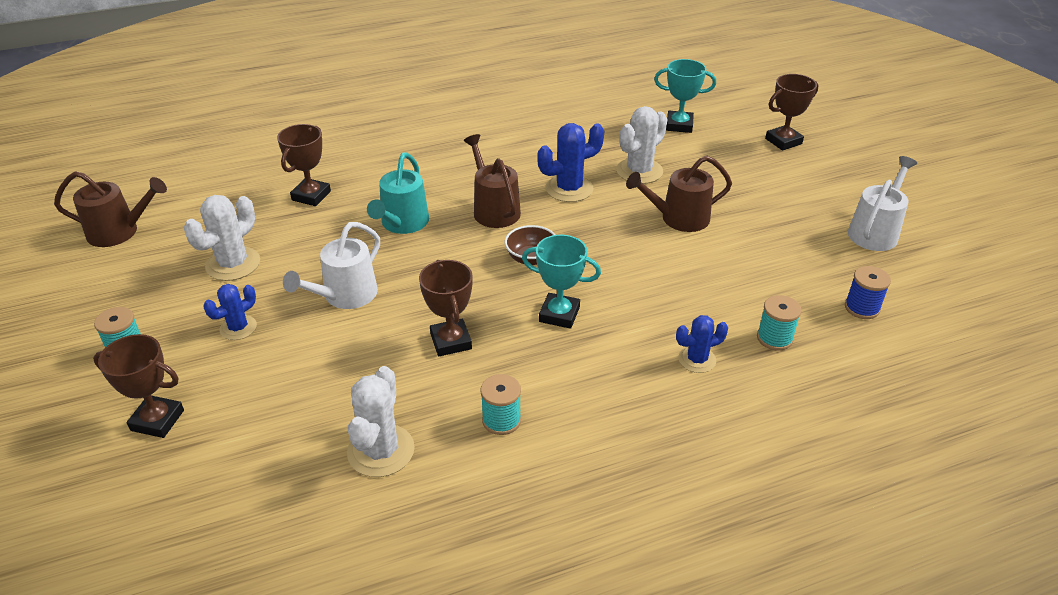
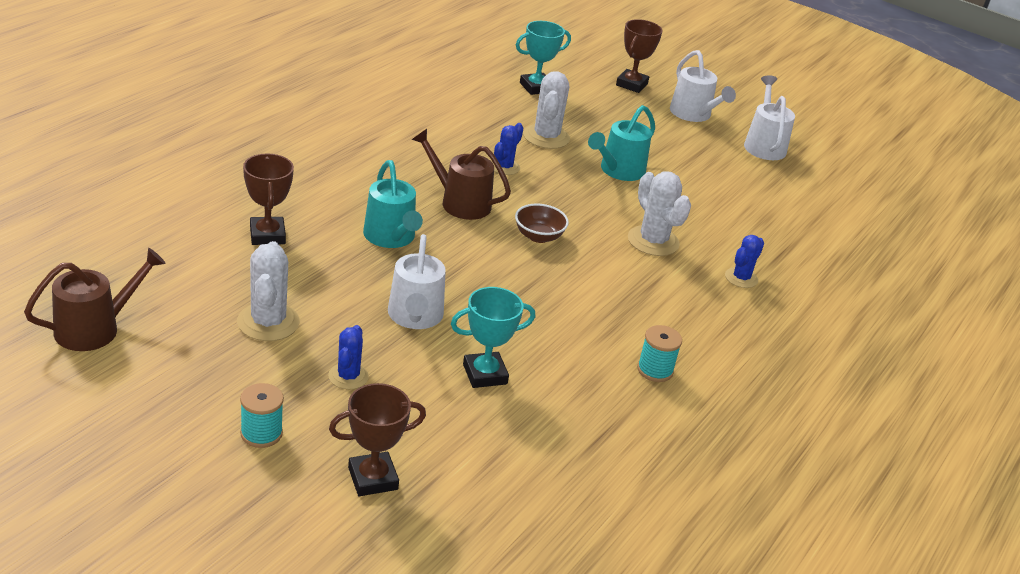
camera: 40 degrees left, 5 degrees down
white cactus [347,366,415,477] -> white cactus moved to [628,171,691,256]
brown trophy [419,260,473,356] -> none
turquoise trophy [522,235,601,329] -> turquoise trophy moved to [451,287,535,388]
blue cactus [537,123,604,202] -> blue cactus [491,123,523,175], size x0.62
brown watering can [626,156,732,232] -> turquoise watering can [588,105,655,181]
turquoise spool [757,295,802,351] -> none
blue spool [845,266,891,319] -> none
none -> white watering can [670,50,736,122]

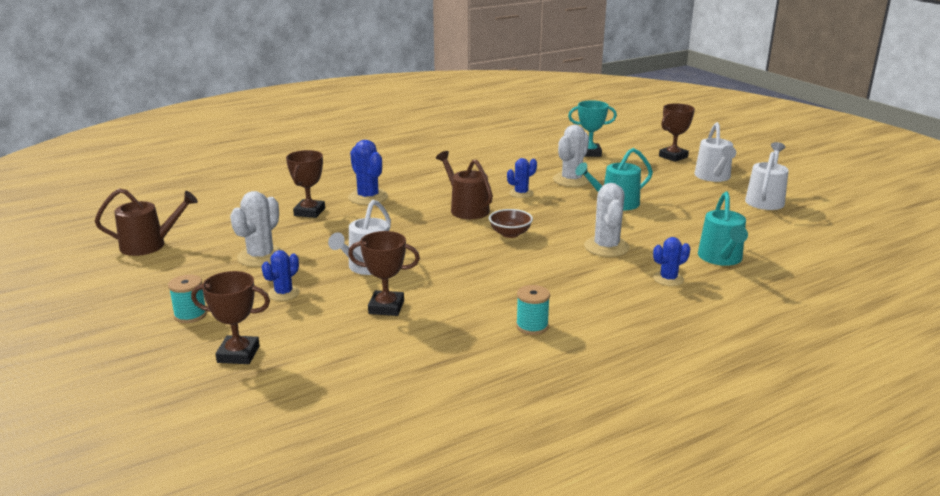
camera: 30 degrees right, 10 degrees down
turquoise watering can [363,160,423,248] -> turquoise watering can moved to [698,192,748,266]
turquoise trophy [451,287,535,388] -> brown trophy [348,231,420,316]
none -> blue cactus [348,140,388,205]

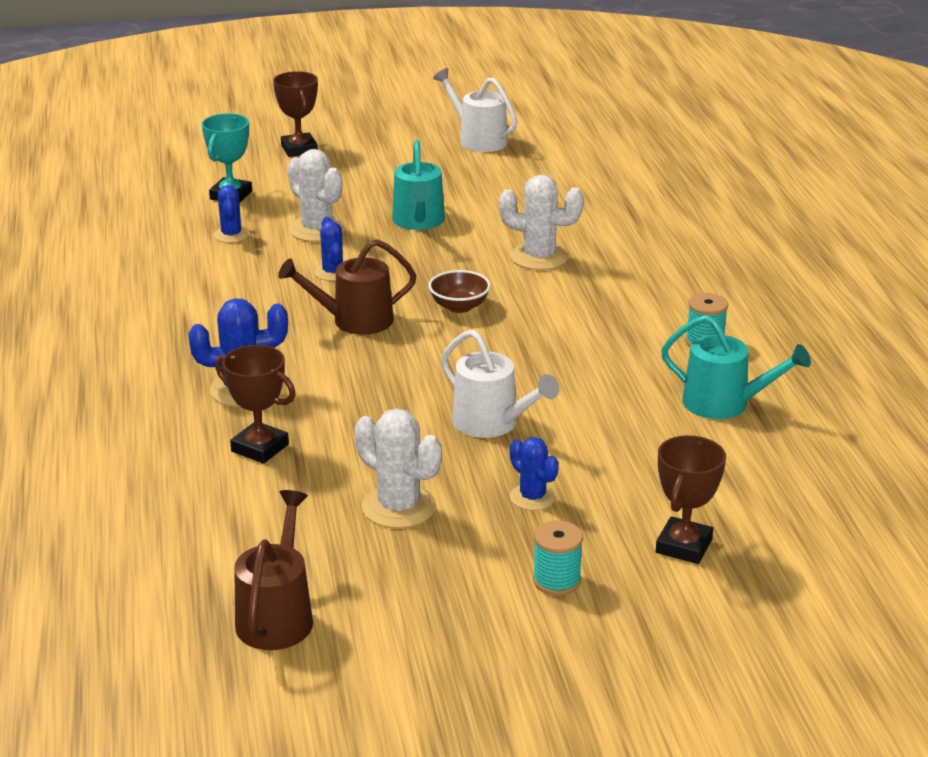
camera: 70 degrees left, 5 degrees up
brown trophy [348,231,420,316] -> none
blue cactus [653,237,690,286] -> blue cactus moved to [214,185,249,243]
white watering can [694,122,736,182] -> none
turquoise watering can [698,192,748,266] -> turquoise watering can moved to [661,315,811,419]

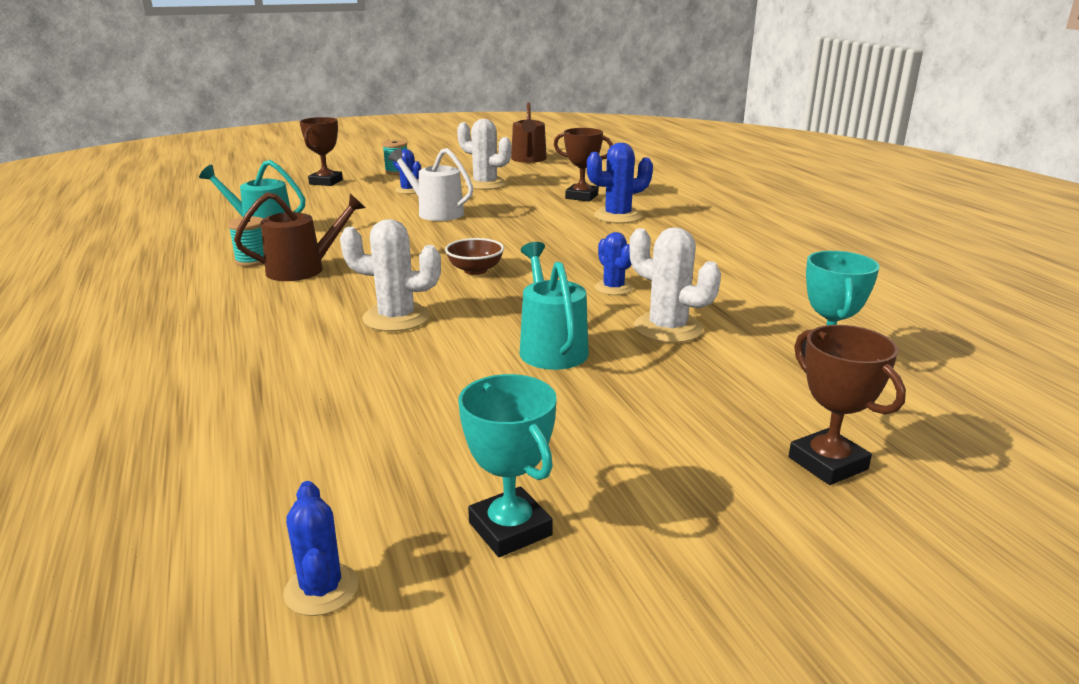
camera: 170 degrees right, 5 degrees down
blue cactus [214,185,249,243] -> blue cactus moved to [283,481,358,616]
brown watering can [278,239,416,335] -> brown watering can moved to [234,192,365,281]
white watering can [433,68,517,152] -> turquoise trophy [458,374,556,557]

